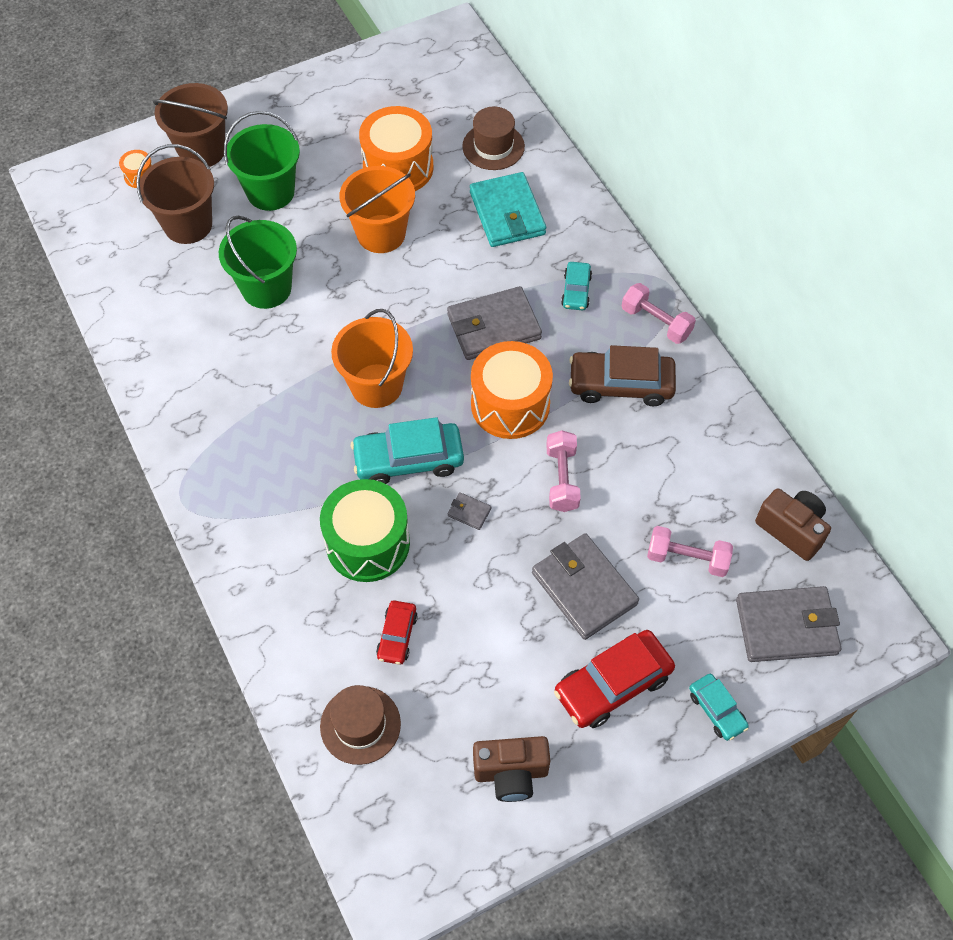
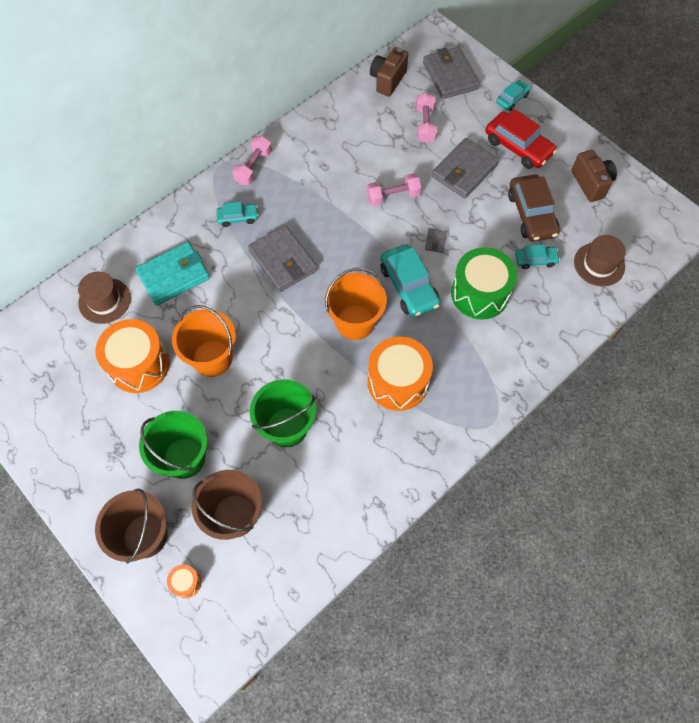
camera: 105 degrees left, 5 degrees up
red car [376,600,418,665] -> turquoise car [515,244,560,269]
orange drum [471,341,553,439] -> orange drum moved to [367,336,433,411]
brown car [569,345,676,406] -> brown car moved to [508,174,560,242]

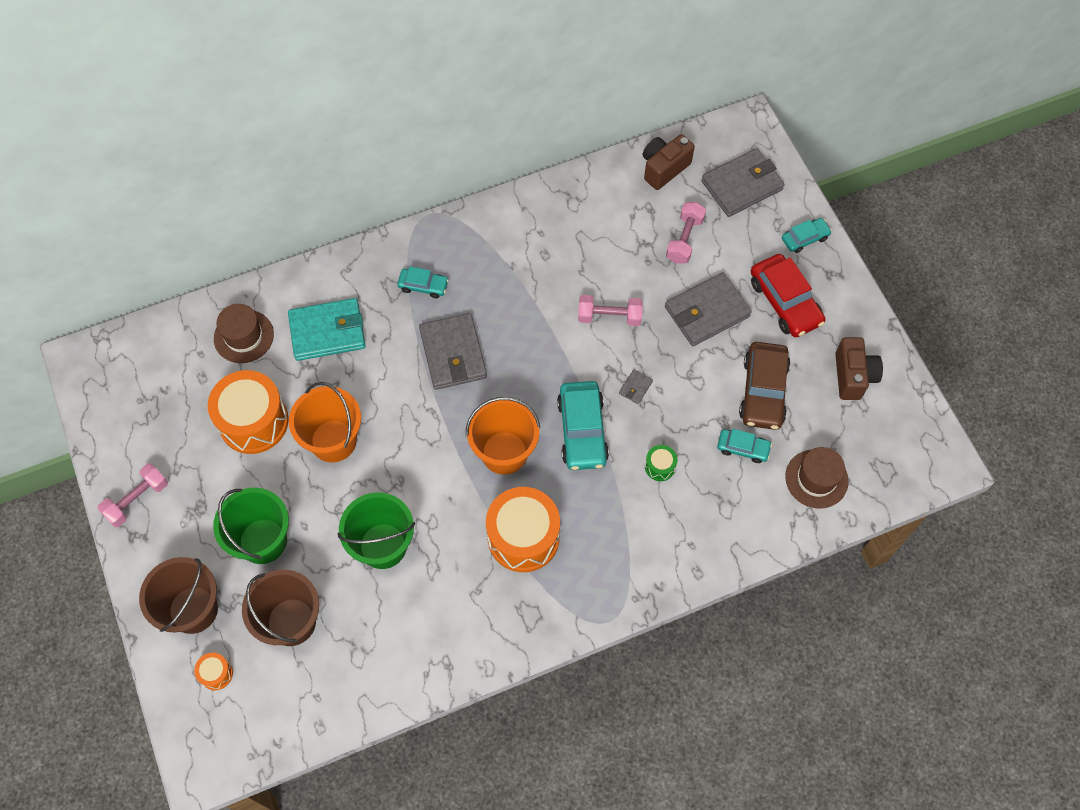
camera: 20 degrees right, 0 degrees up
pink dumbbell [232,136,272,185] -> pink dumbbell moved to [97,463,168,527]
grey wallet [423,47,480,99] -> grey wallet turned 60 degrees clockwise [701,148,785,217]
green drum [451,247,517,319] -> green drum [645,445,677,481], size x0.44

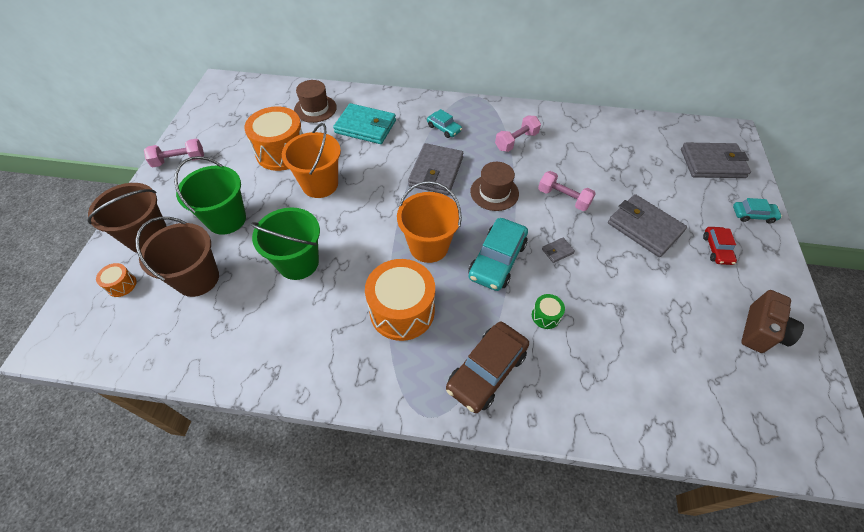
camera: 30 degrees right, 10 degrees down
brown camera [643,134,695,190] -> none
grey wallet [665,272,752,346] -> grey wallet turned 45 degrees clockwise [608,194,687,257]
pink dumbbell [666,202,706,264] -> pink dumbbell moved to [495,116,541,152]
turquoise car [717,429,772,463] -> none
brown car [739,342,791,430] -> brown car moved to [446,322,529,413]
red car [751,254,825,337] -> red car [703,227,737,265], size x0.56
brown hat [785,447,849,509] -> brown hat moved to [470,162,519,211]

